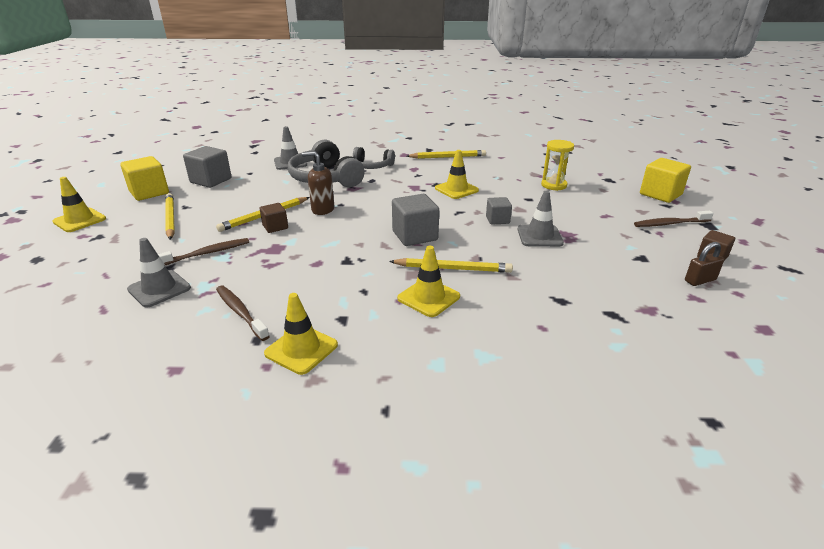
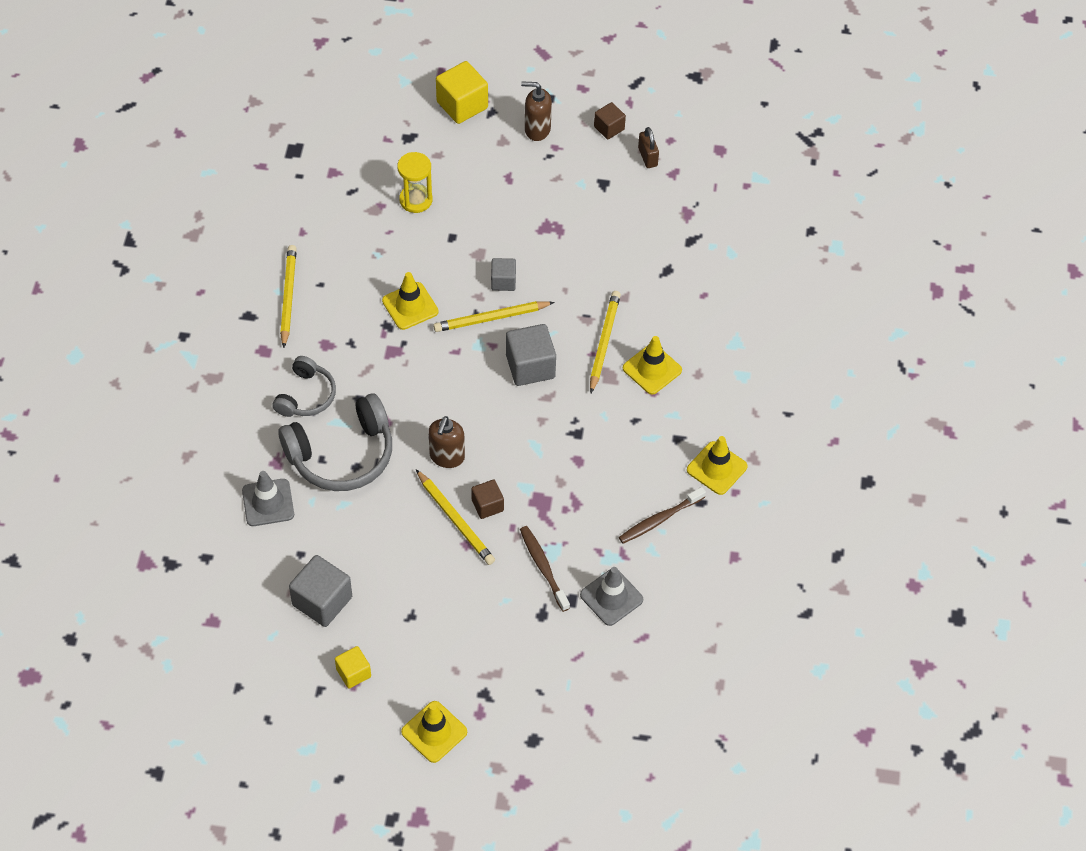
camera: 85 degrees left, 25 degrees up
yellow cube [120,156,169,201] -> yellow cube [335,646,371,688], size x0.59
yellow pencil [165,193,175,240] -> yellow pencil moved to [433,301,555,332]
grey traffic cone [517,191,564,247] -> none
brown toothbrush [634,211,714,227] -> brown soap dispenser [521,81,552,141]

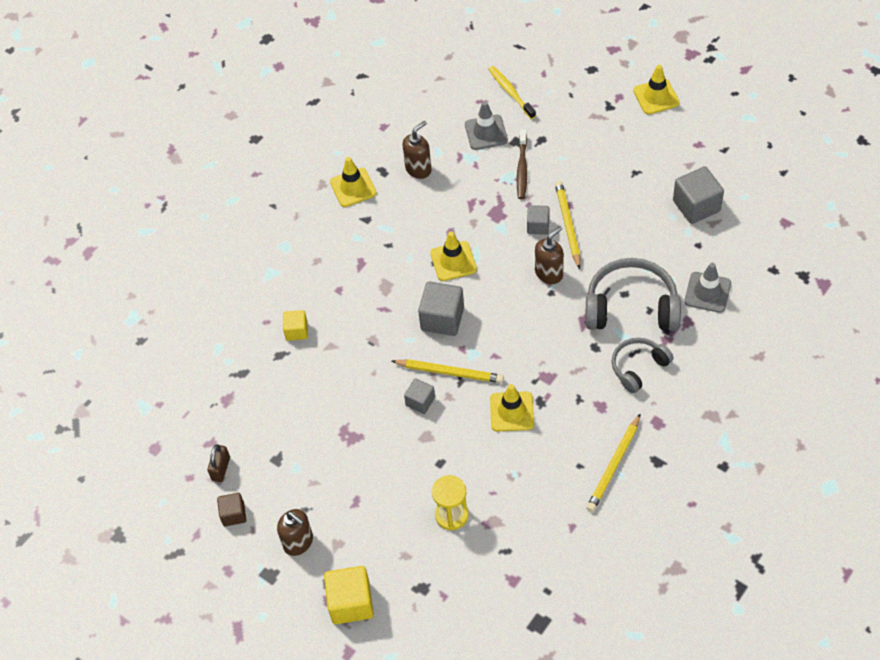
camera: 145 degrees left, 0 degrees up
yellow cube [335,646,371,688] -> yellow cube moved to [283,310,308,341]
brown cube [471,480,504,519] -> grey cube [527,205,550,235]
yellow pencil [590,291,621,393] -> none
brown toothbrush [619,487,706,544] -> brown soap dispenser [402,121,432,179]
yellow traffic cone [623,336,682,394] -> yellow traffic cone moved to [430,231,477,281]
none -> yellow toothbrush [489,66,536,119]

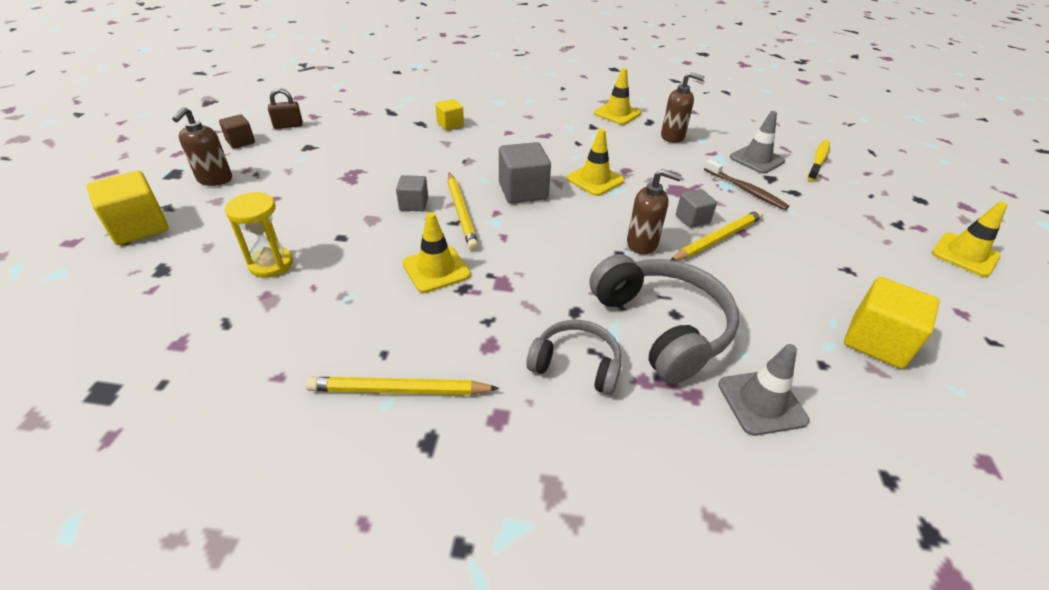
camera: 55 degrees right, 15 degrees down
brown toothbrush [517,130,527,199] -> brown toothbrush turned 105 degrees counterclockwise [704,159,789,210]
grey cube [673,166,724,224] -> yellow cube [844,277,940,369]

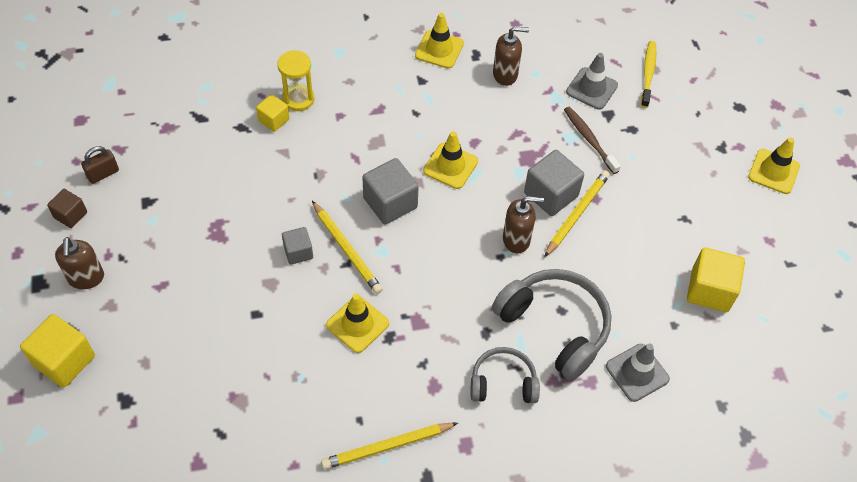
camera: 20 degrees left, 15 degrees up
yellow hourglass [225,192,293,278] -> yellow hourglass moved to [277,50,314,111]
grey cube [676,189,717,228] -> grey cube [524,150,584,216], size x1.70
brown toothbrush [704,159,789,210] -> brown toothbrush turned 150 degrees counterclockwise [564,107,621,174]

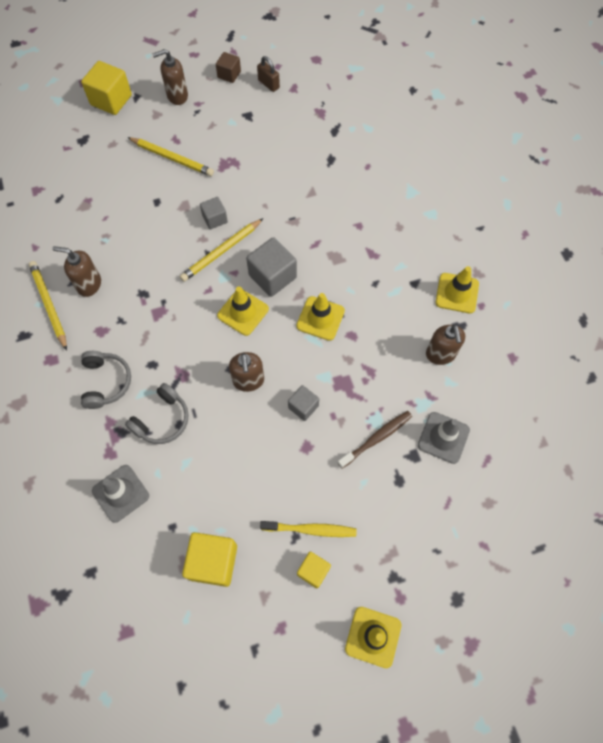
camera: 85 degrees right, 10 degrees up
yellow cube [256,94,289,132] -> yellow cube moved to [297,552,331,588]
yellow hourglass [277,50,314,111] -> none
yellow traffic cone [326,293,389,353] -> yellow traffic cone moved to [217,287,269,336]
grey headphones [492,269,612,381] -> grey headphones [125,383,189,444], size x0.59
grey cube [524,150,584,216] -> grey cube [288,385,319,421], size x0.59
yellow pencil [544,170,610,257] -> yellow pencil moved to [127,137,214,176]
yellow toothbrush [641,41,656,108] -> yellow toothbrush moved to [260,521,357,537]
none -> brown soap dispenser [52,246,101,297]

